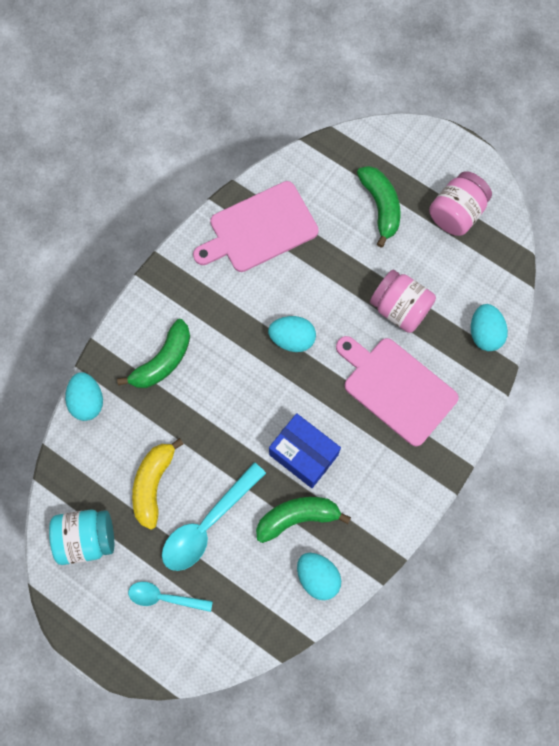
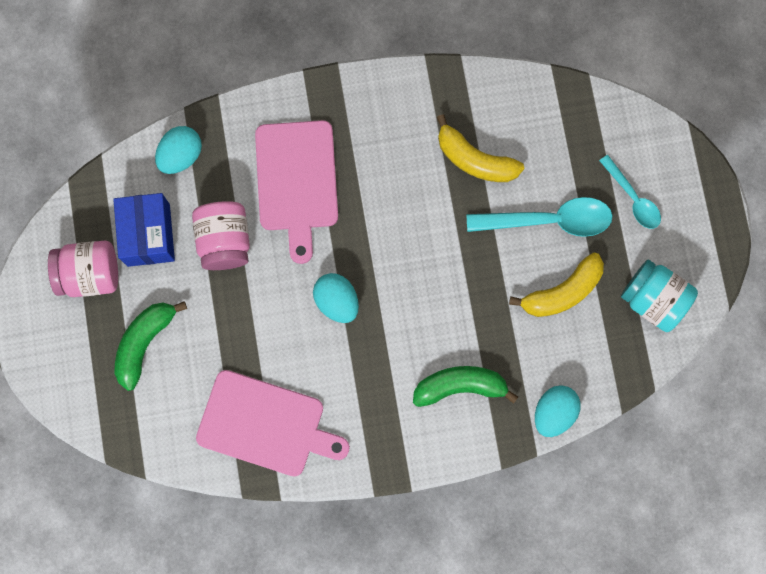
camera: 135 degrees left, 5 degrees up
green banana [256,497,351,543] -> yellow banana [437,114,524,182]
blue box [269,413,341,488] -> blue box moved to [113,193,175,267]
turquoise egg [297,553,341,600] -> none

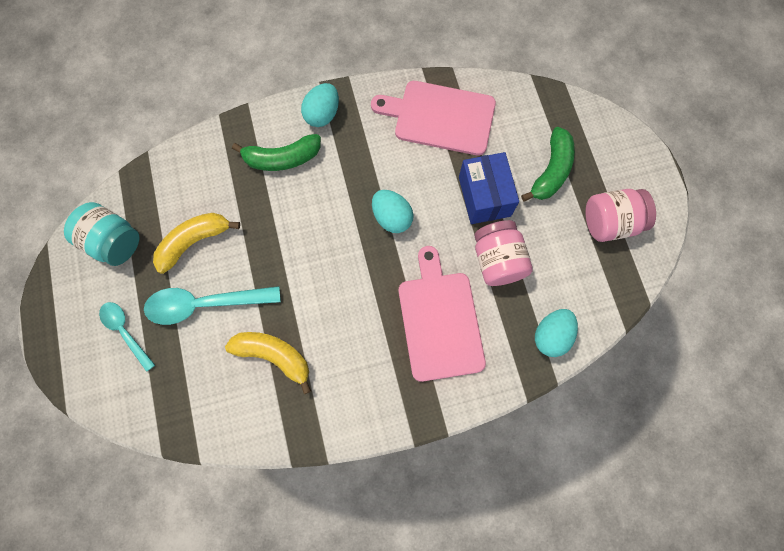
camera: 175 degrees right, 5 degrees down
blue box [113,193,175,267] -> blue box moved to [459,152,519,224]
turquoise egg [535,385,581,437] -> turquoise egg moved to [301,83,339,127]

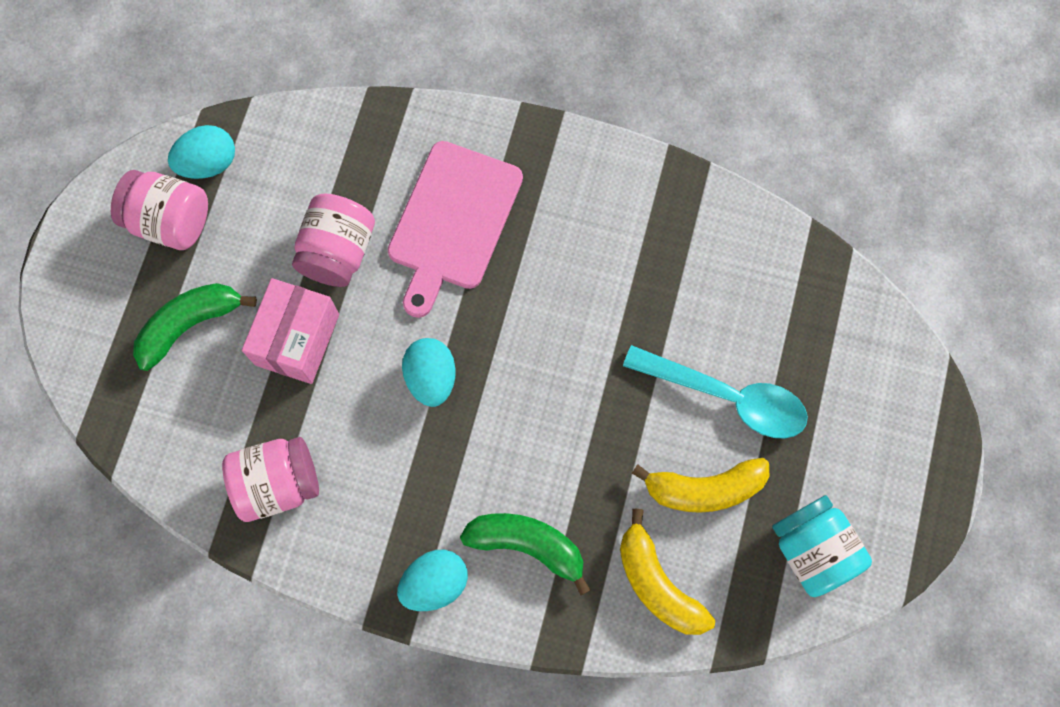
camera: 150 degrees left, 0 degrees up
turquoise spoon [99,302,155,372] -> none
yellow banana [225,332,311,394] -> yellow banana moved to [620,509,715,635]
pink cutting board [371,81,496,156] -> pink jar [222,437,319,522]
blue box [459,152,519,224] -> pink box [242,278,339,384]
turquoise egg [535,309,578,357] -> turquoise egg moved to [168,125,235,179]

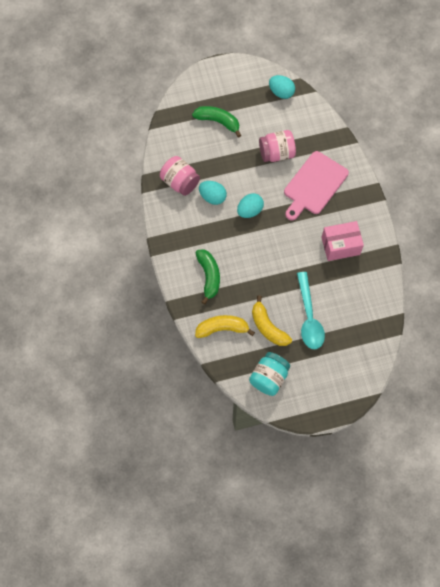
camera: 60 degrees right, 5 degrees down
pink jar [111,170,208,250] -> none
pink box [242,278,339,384] -> pink box moved to [321,221,364,261]
pink cutting board [388,141,523,318] -> pink cutting board turned 45 degrees counterclockwise [284,151,349,221]
turquoise egg [397,550,468,611] -> turquoise egg moved to [199,181,227,205]
yellow banana [620,509,715,635] -> yellow banana turned 60 degrees clockwise [195,315,255,338]

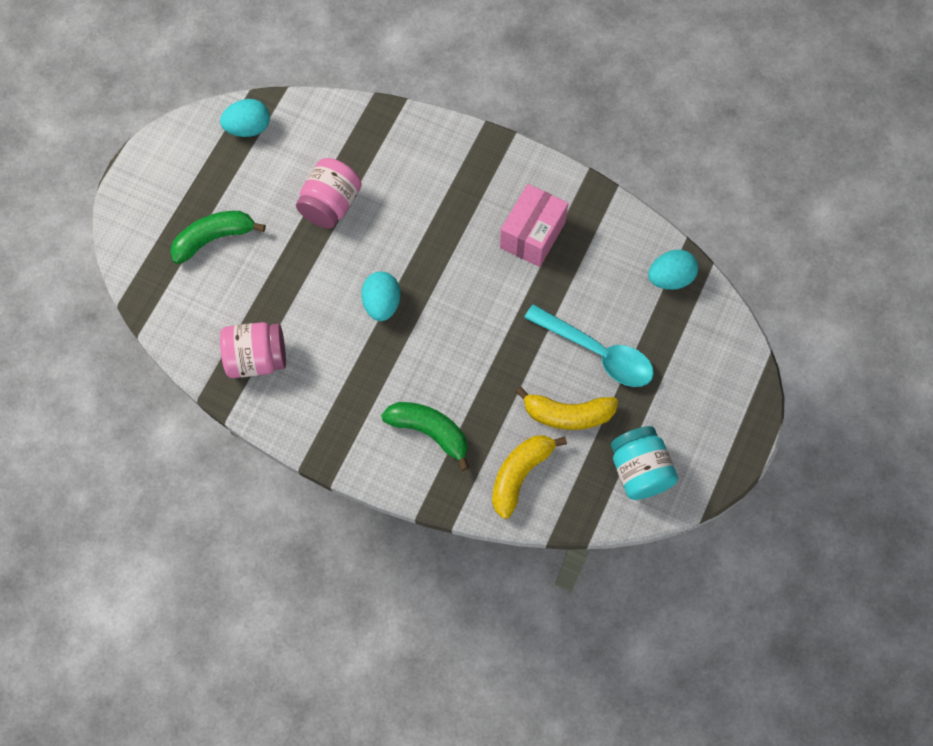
camera: 50 degrees left, 0 degrees up
turquoise egg [199,181,227,205] -> turquoise egg moved to [648,250,698,290]
pink cutting board [284,151,349,221] -> none

